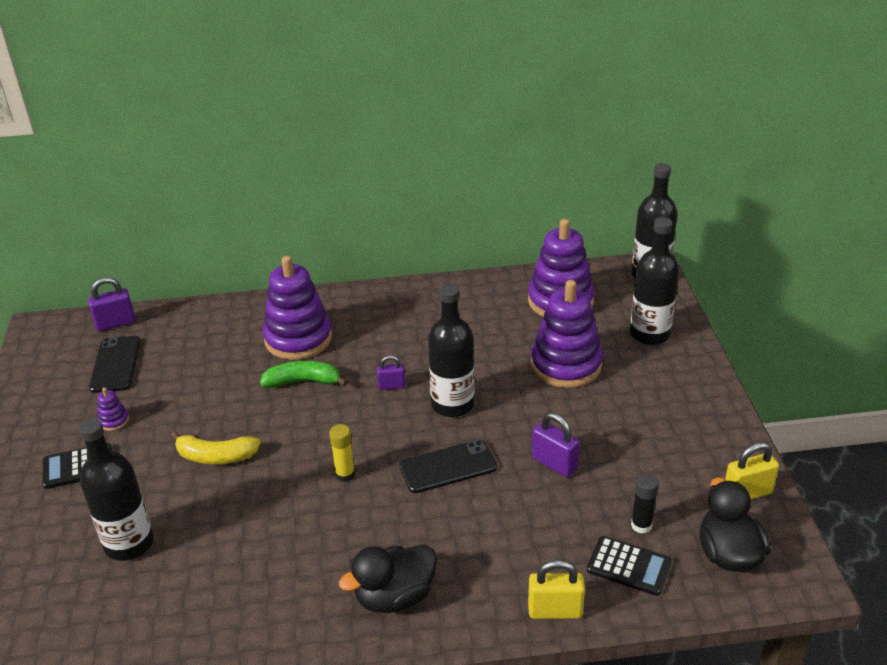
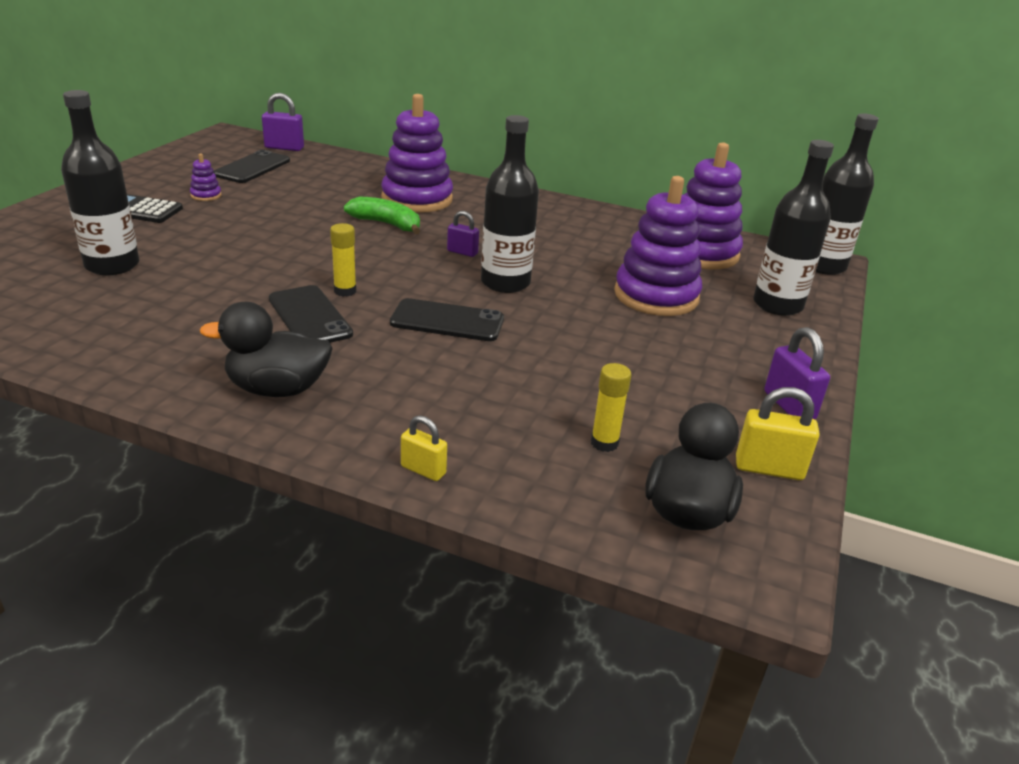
camera: 25 degrees right, 5 degrees down
yellow banana [171,431,261,464] -> none
yellow padlock [528,560,585,619] -> yellow padlock [401,415,447,481], size x0.64
purple padlock [532,412,580,477] -> purple padlock moved to [764,327,830,419]
black calculator [587,536,672,596] -> none
black glue stick [631,473,659,534] -> yellow glue stick [591,363,631,452]
none -> black phone [269,285,353,343]

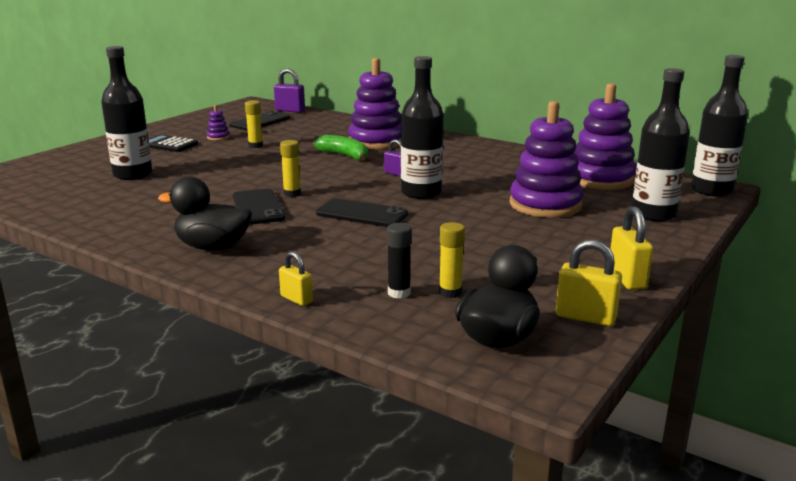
camera: 15 degrees right, 10 degrees down
purple padlock [764,327,830,419] -> yellow padlock [610,206,653,290]
none -> yellow glue stick [245,100,263,148]
none -> black glue stick [387,223,412,299]

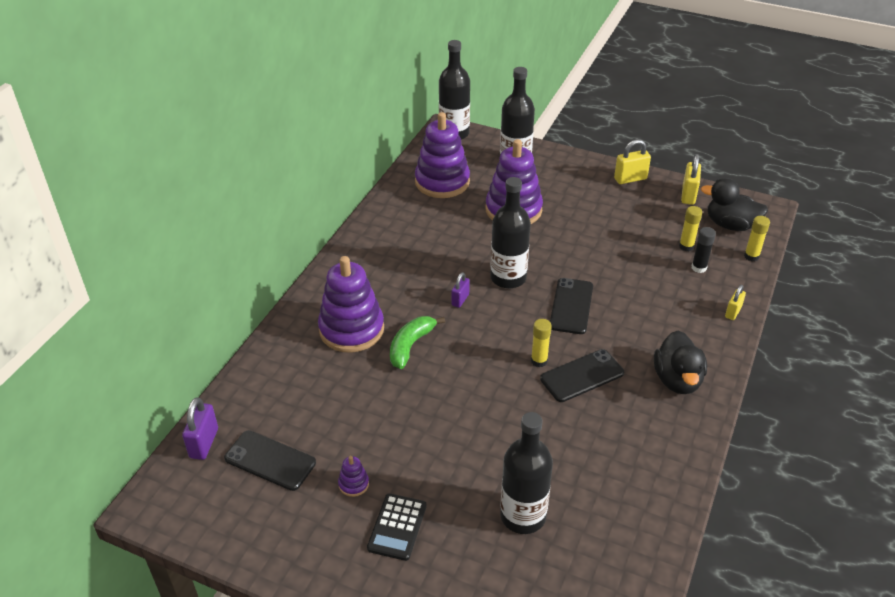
camera: 100 degrees left, 20 degrees up
yellow glue stick [245,100,263,148] -> yellow glue stick moved to [744,216,770,261]

